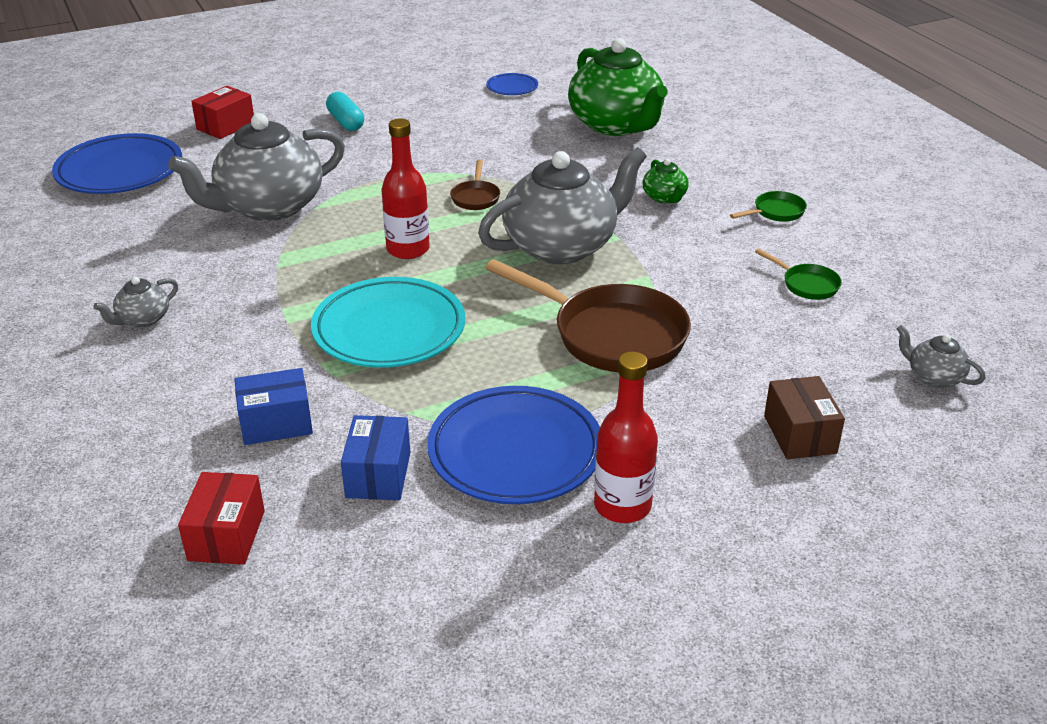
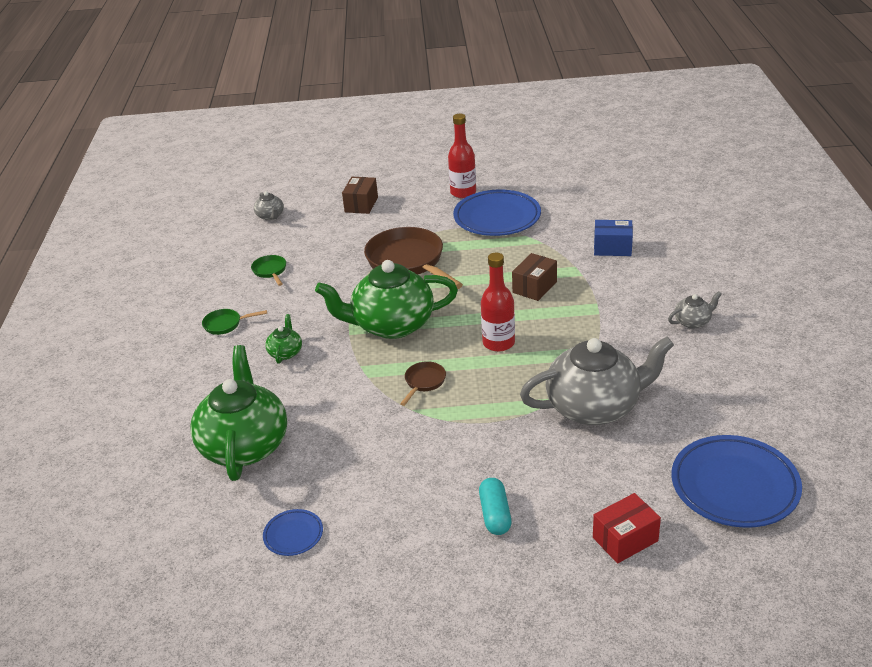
camera: 155 degrees left, 0 degrees up
red box [178,472,265,565] -> none
turquoise plate [311,277,465,368] -> brown box [512,253,557,301]
blue box [341,415,410,500] -> none
grey teapot [478,147,647,264] -> green teapot [315,260,458,339]

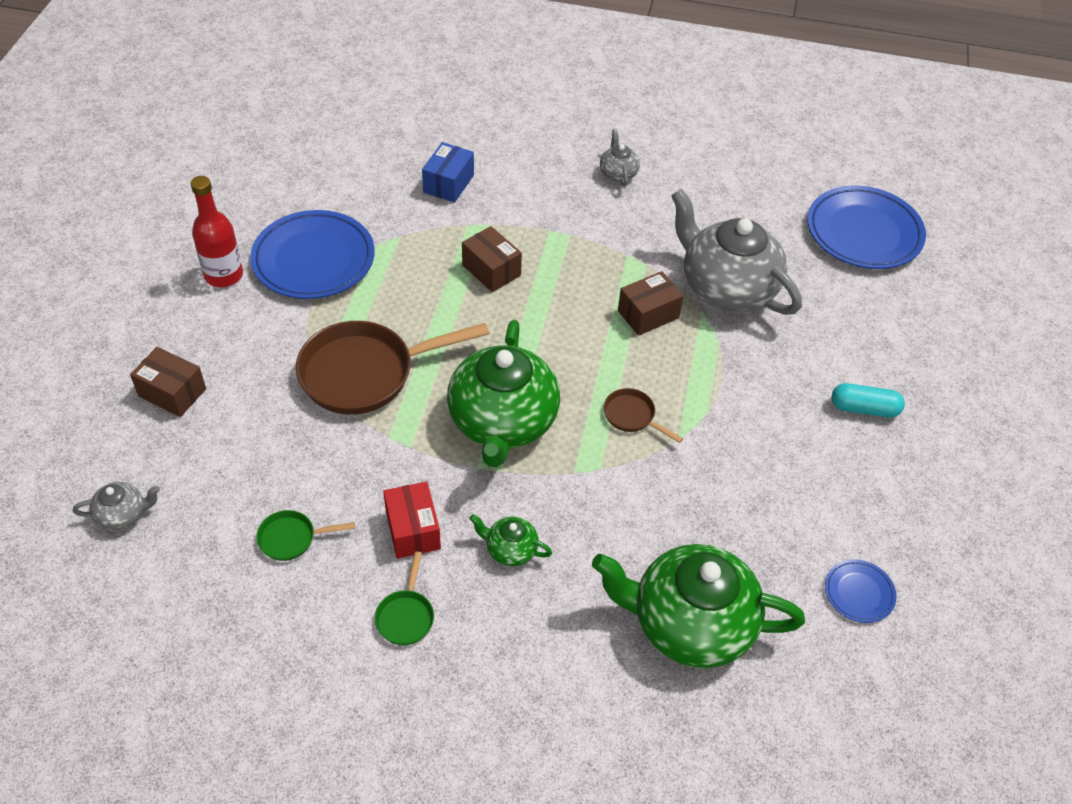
camera: 80 degrees left, 15 degrees up
red bottle [481,253,515,352] -> none
grey teapot [520,337,674,425] -> grey teapot turned 45 degrees counterclockwise [671,189,802,315]
red box [593,493,661,563] -> red box moved to [383,482,441,559]
none -> brown box [618,271,684,336]

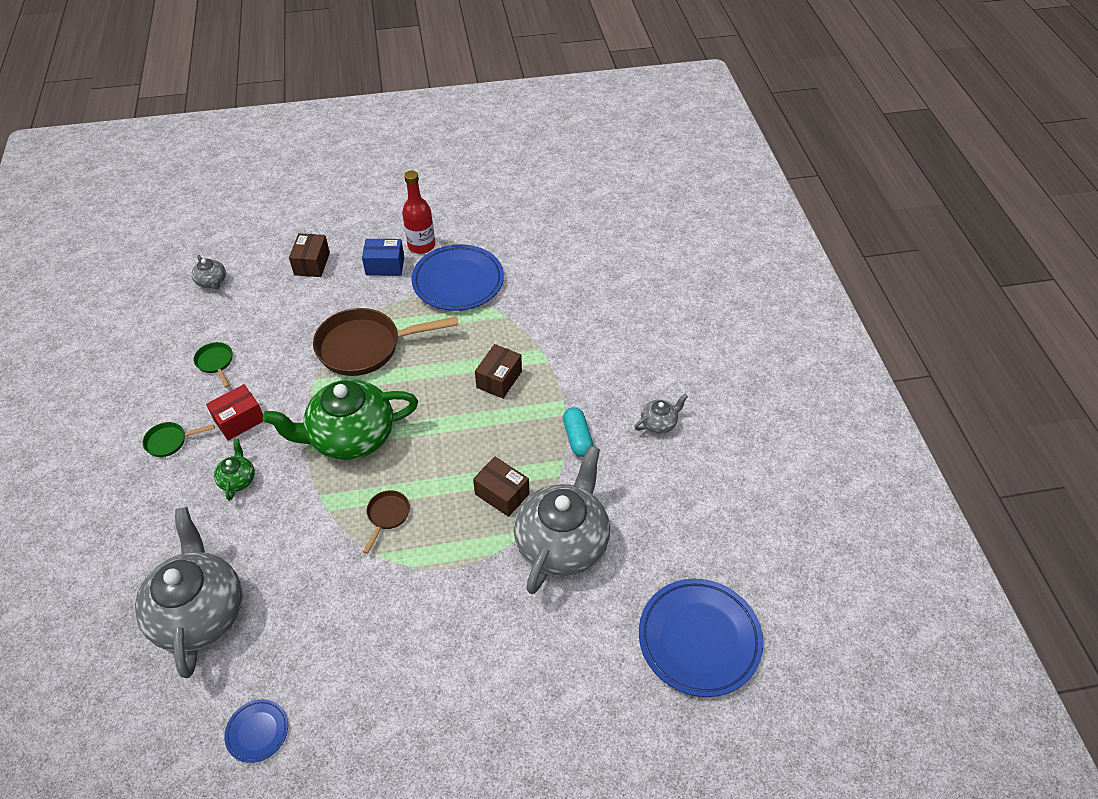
camera: 70 degrees right, 0 degrees up
brown pan [296,321,489,415] -> brown pan turned 60 degrees counterclockwise [313,308,458,376]
blue box [422,142,474,203] -> blue box moved to [362,239,404,276]
green teapot [592,544,805,668] -> grey teapot [135,507,242,678]
turquoise capsule [832,383,905,418] -> turquoise capsule moved to [563,407,593,457]

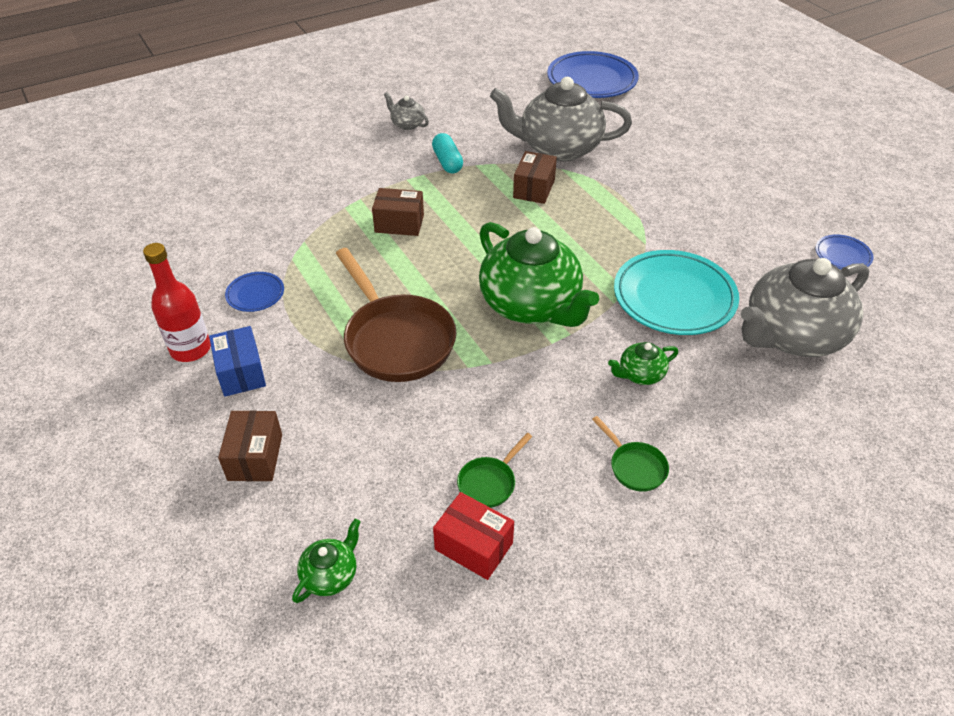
camera: 110 degrees left, 5 degrees down
grey teapot [192,255,226,289] -> green teapot [292,519,361,603]
red box [206,384,264,441] -> red box moved to [433,492,514,580]
brown box [289,233,330,277] -> brown box turned 75 degrees counterclockwise [218,410,282,481]
brown pan [363,490,410,554] -> none
blue plate [411,244,504,311] -> blue plate [225,272,284,312], size x0.47
turquoise capsule [563,407,593,457] -> turquoise capsule turned 75 degrees counterclockwise [432,133,463,174]
none -> turquoise plate [614,250,739,335]

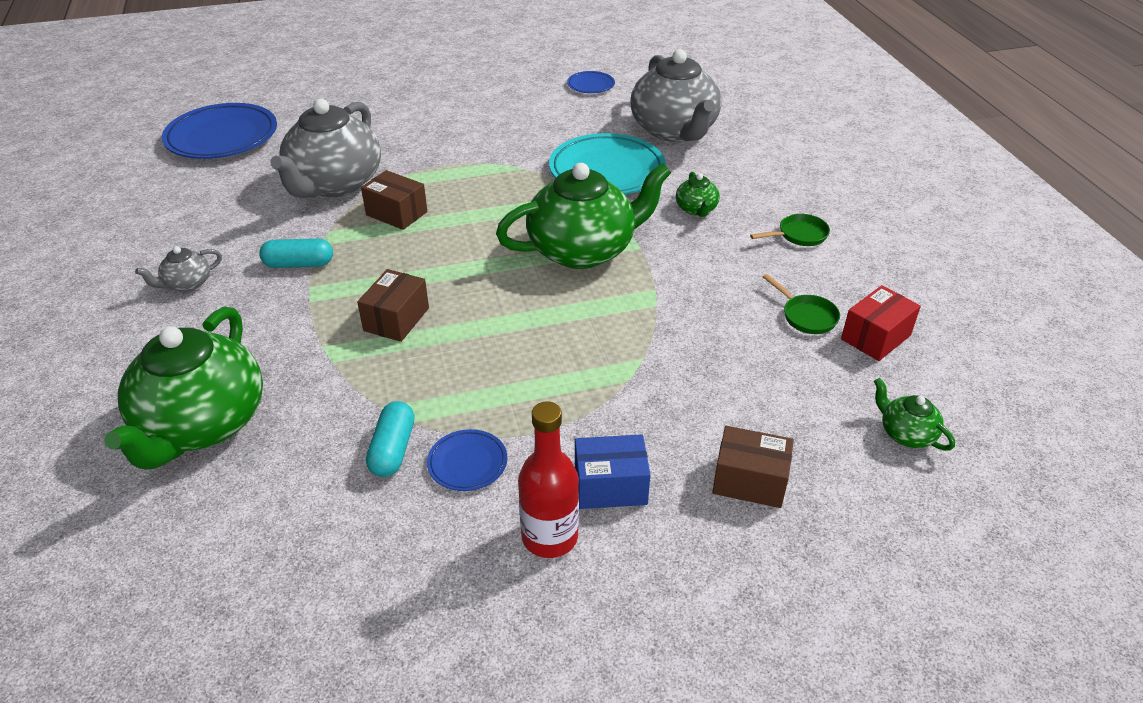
camera: 75 degrees left, 5 degrees down
brown pan [336,248,456,382] -> none
none -> green teapot [104,307,263,470]
none -> turquoise capsule [366,401,415,477]

